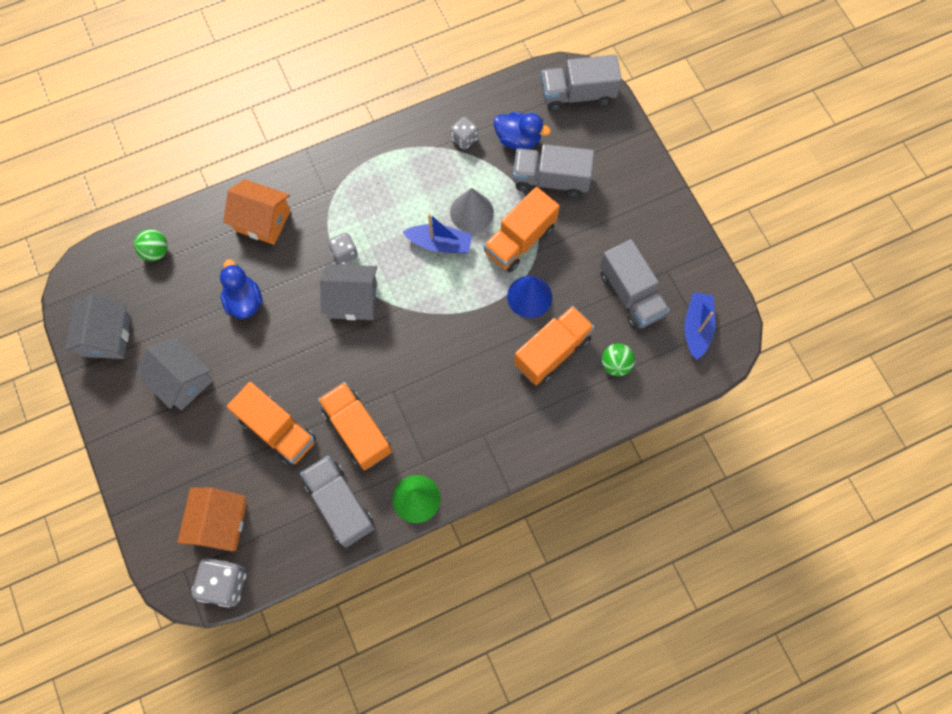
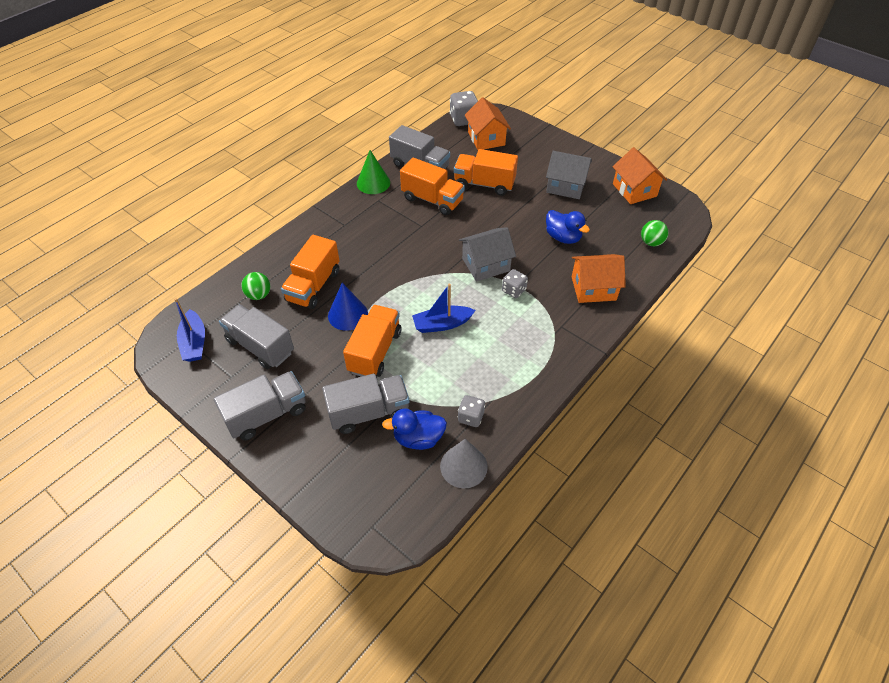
camera: 155 degrees right, 20 degrees down
grey house [65,294,131,359] -> orange house [613,147,667,204]
grey cone [450,188,494,233] -> grey cone moved to [440,439,488,488]
grey truck [541,55,622,111] -> grey truck moved to [214,371,306,441]

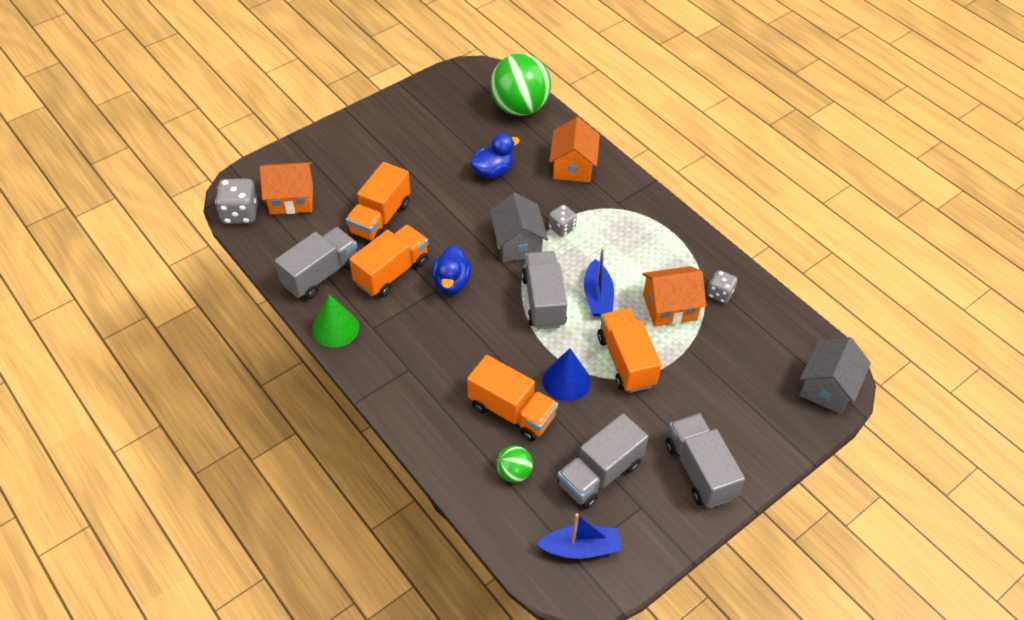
camera: 80 degrees left, 0 degrees up
grey truck [322,374,410,434] -> grey truck moved to [522,251,567,329]
orange truck [343,305,401,377] -> orange truck turned 45 degrees clockwise [598,308,662,393]
blue duck [382,409,447,450] -> blue duck moved to [432,245,471,294]
grey cone [440,439,488,488] -> none
grey house [546,151,592,199] -> grey house moved to [799,337,871,414]
orange house [613,147,667,204] -> orange house moved to [642,266,706,327]
green ball [641,220,669,246] -> green ball [490,53,551,116], size x2.19

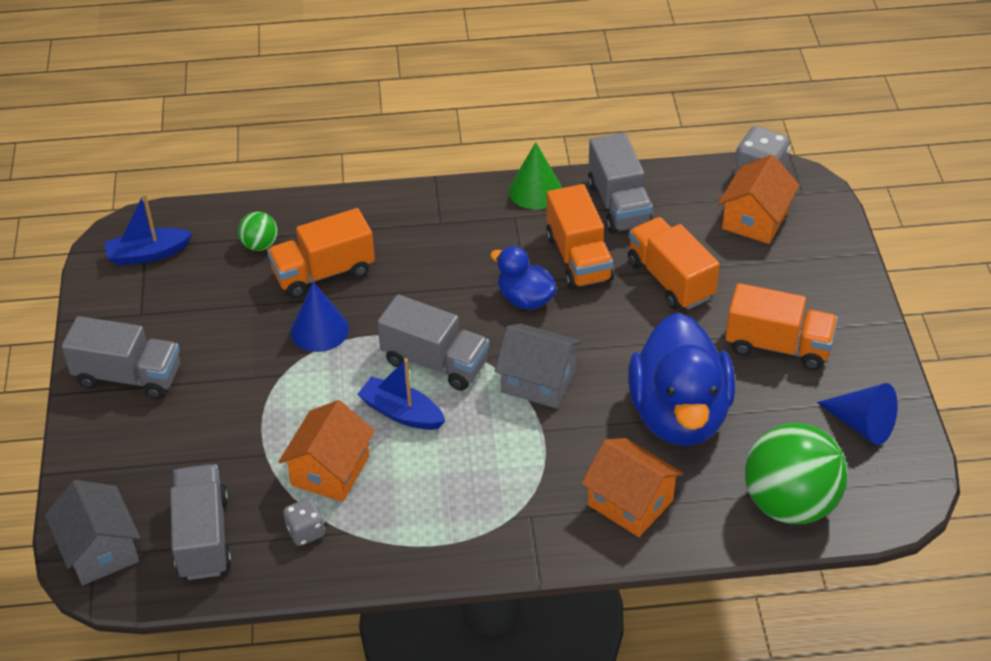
camera: 125 degrees right, 5 degrees down
blue duck [470,133,520,179] -> blue duck [628,313,735,446], size x1.97
blue boat [537,513,622,559] -> blue boat turned 45 degrees clockwise [104,193,192,266]
grey dice [548,205,577,237] -> none
grey truck [558,413,649,509] -> grey truck moved to [170,464,232,580]
orange truck [598,308,662,393] -> orange truck moved to [725,283,838,370]
none -> blue cone [817,383,898,445]

